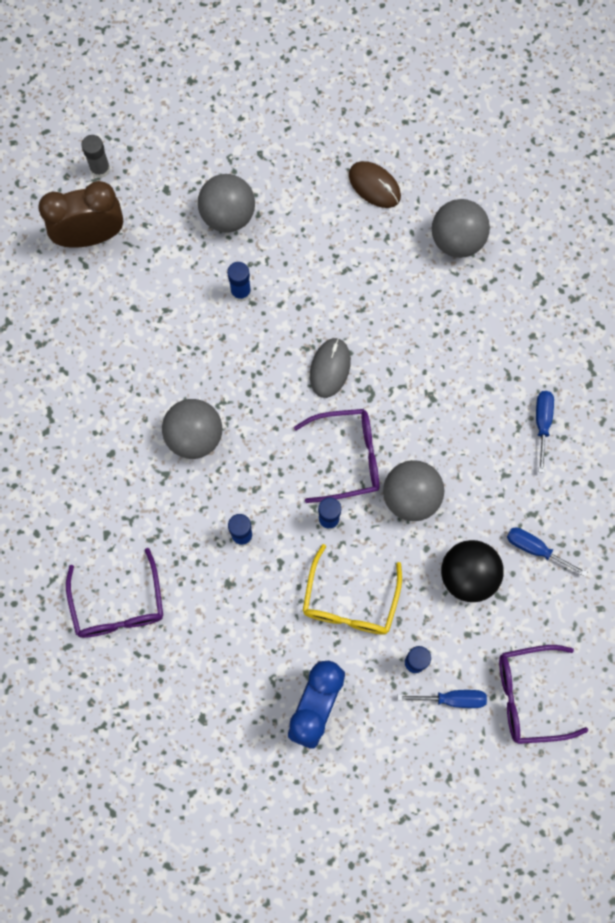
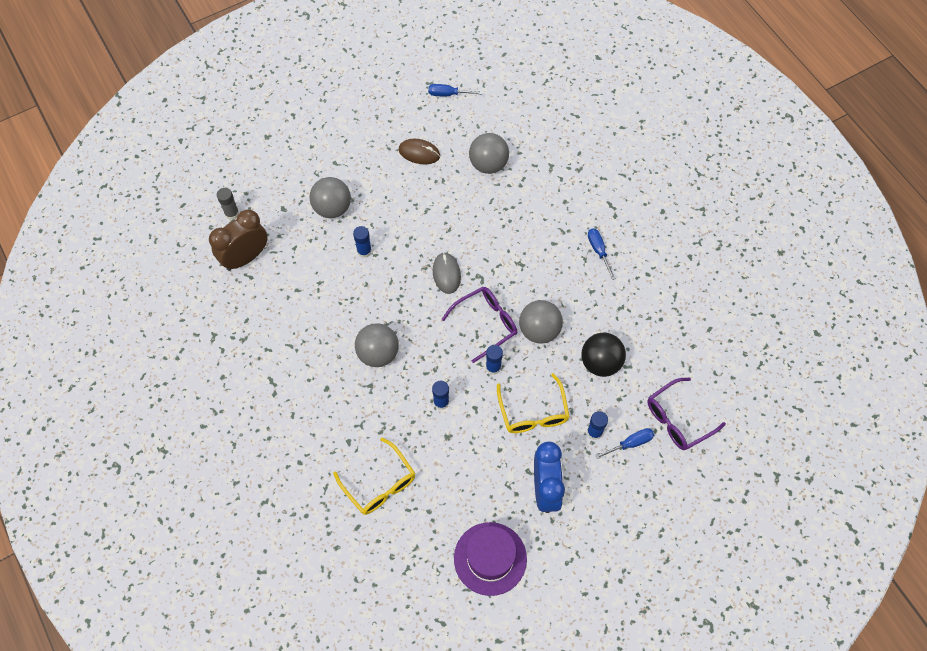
camera: 25 degrees left, 10 degrees down
purple glasses [66,548,163,638] -> yellow glasses [333,438,415,515]
blue screwdriver [507,528,587,577] -> blue screwdriver moved to [428,84,483,96]
none -> purple hat [454,522,527,596]

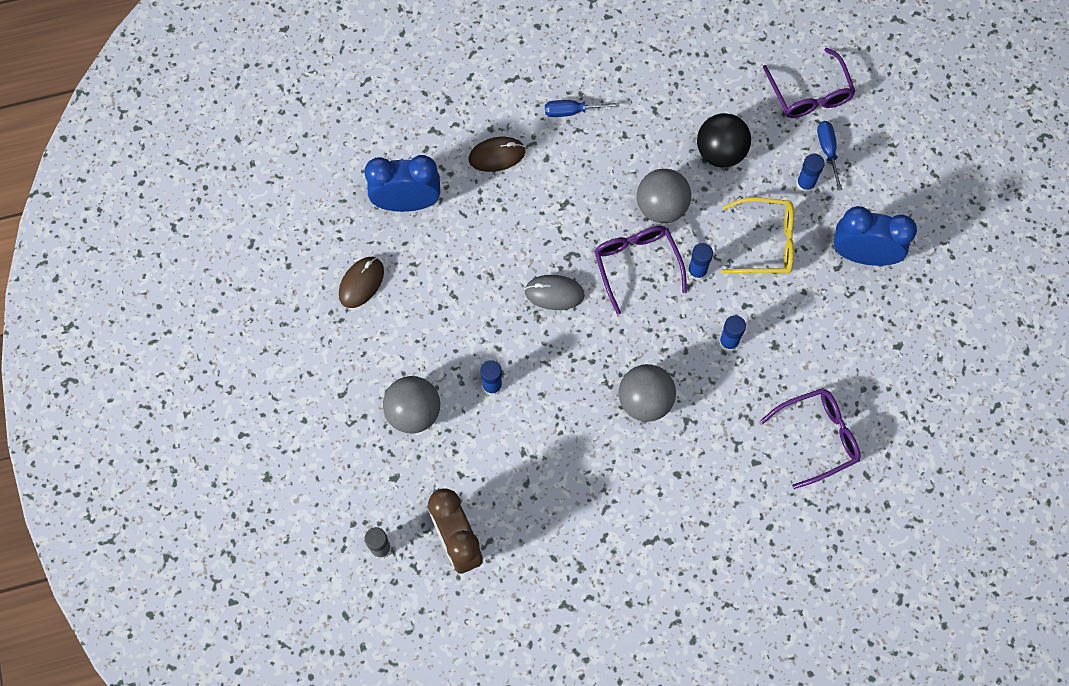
camera: 75 degrees left, 5 degrees up
yellow glasses [333,438,415,515] -> purple glasses [760,388,861,489]
blue screwdriver [428,84,483,96] -> none
purple hat [454,522,527,596] -> none
grey ball [469,133,509,174] -> blue clock [364,155,440,212]
none -> brown mouse [469,137,526,172]

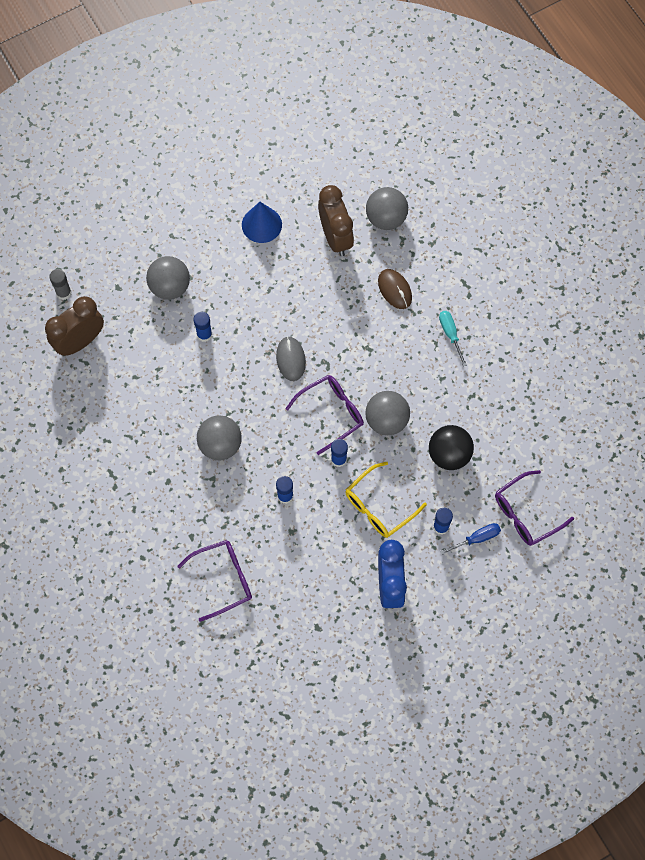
camera: 75 degrees right, 0 degrees up
brown mouse [339,257,384,308] -> blue cone [242,202,282,243]
blue clock [364,155,440,212] -> brown clock [318,185,354,256]
blue screwdriver [545,100,619,117] -> turquoise screwdriver [439,311,467,367]
yellow glasses [721,197,794,274] -> yellow glasses turned 60 degrees clockwise [345,462,427,538]
purple glasses [760,388,861,489] -> purple glasses turned 75 degrees counterclockwise [177,540,252,622]
none -> grey ball [366,187,408,230]

